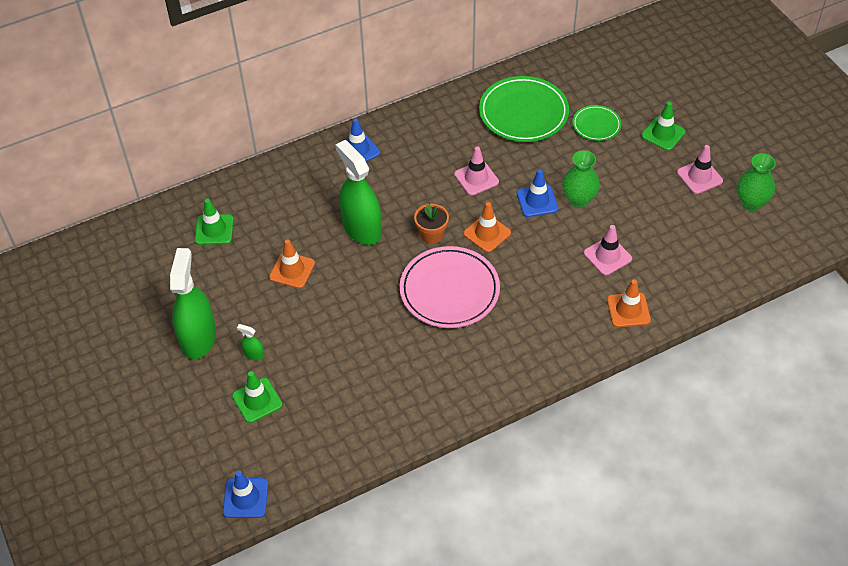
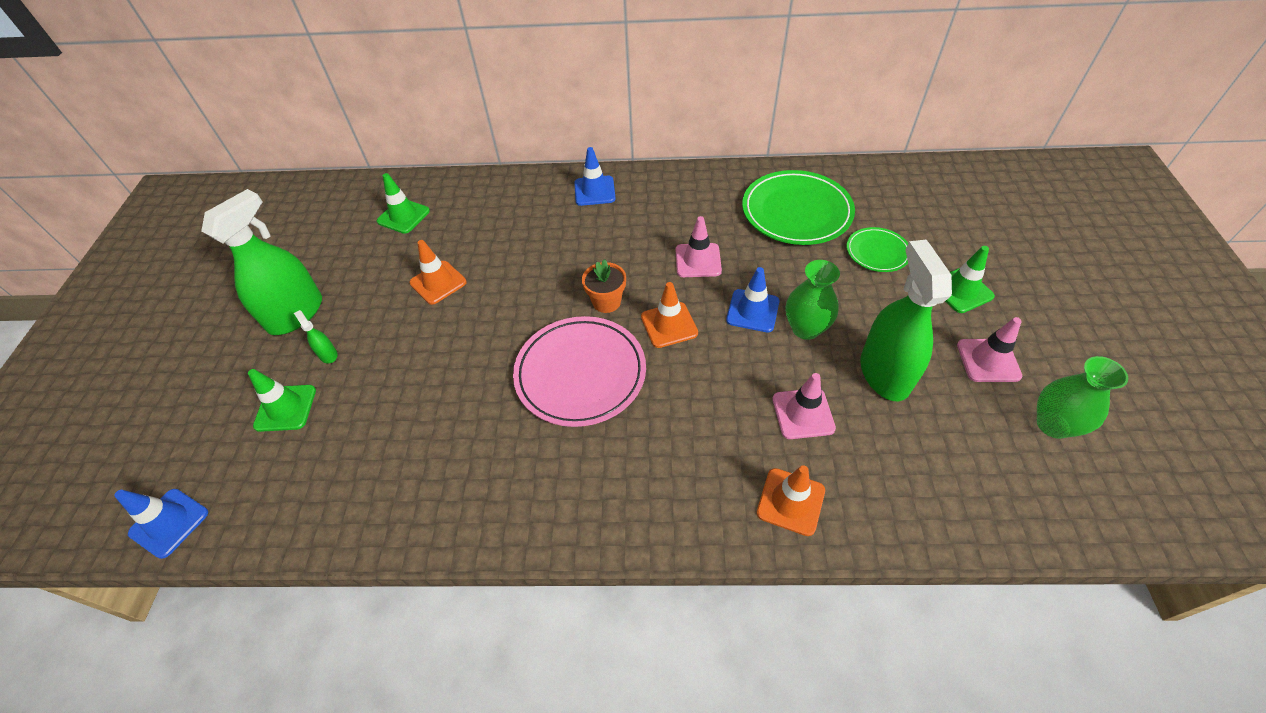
camera: 30 degrees right, 0 degrees up
green spray bottle [335,140,381,245] -> green spray bottle moved to [860,240,952,401]

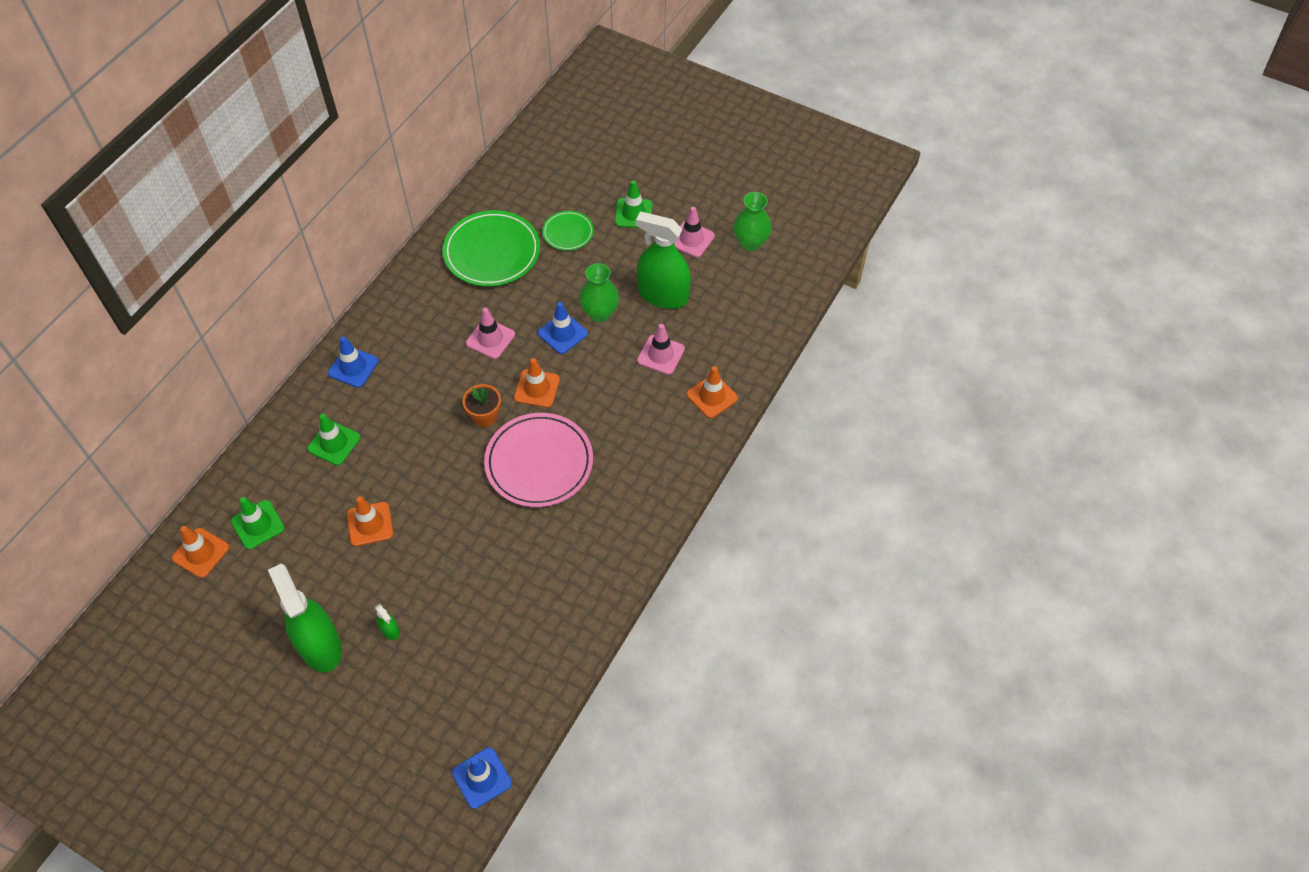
camera: 65 degrees left, 5 degrees up
green traffic cone [248,369,316,432] -> green traffic cone moved to [307,414,360,465]
green spray bottle [294,310,338,364] -> green spray bottle turned 120 degrees counterclockwise [375,604,400,640]
none -> orange traffic cone [172,526,229,578]

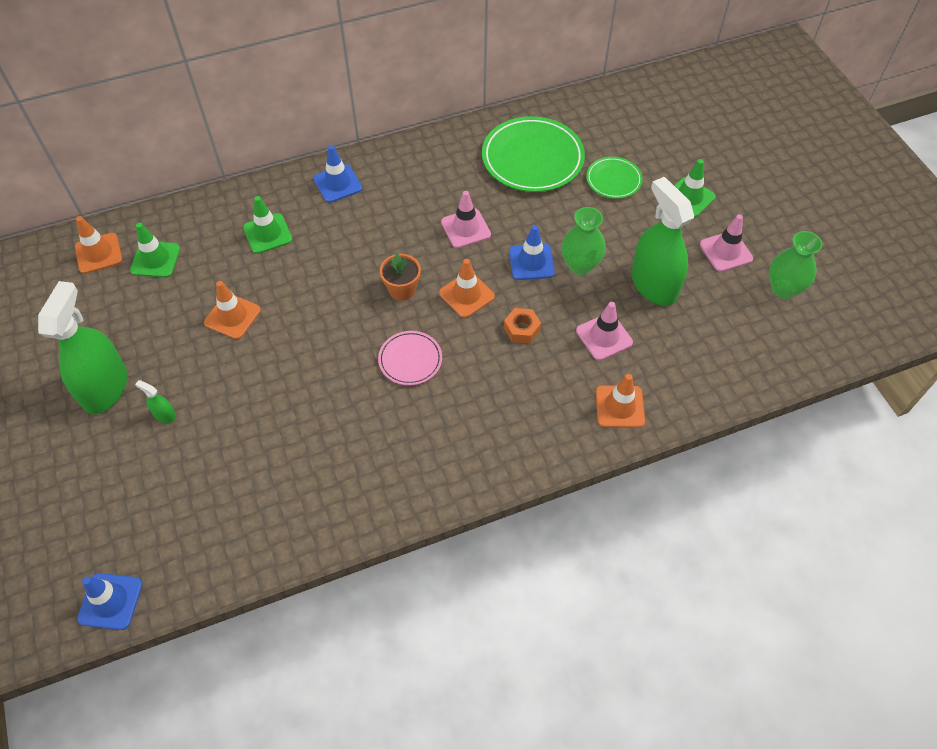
camera: 40 degrees right, 0 degrees up
green spray bottle [375,604,400,640] -> green spray bottle turned 120 degrees clockwise [135,380,176,423]
pink plate [484,413,593,507] -> pink plate [378,331,442,385], size x0.54
none -> orange nut [504,308,541,343]

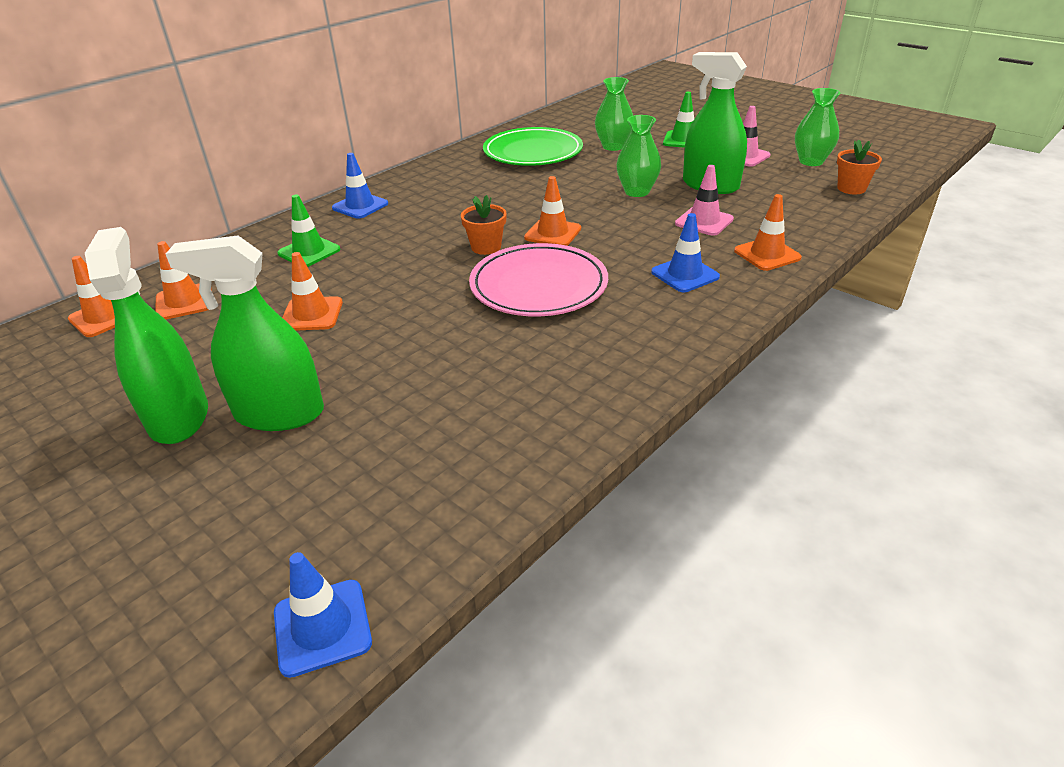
camera: 25 degrees left, 20 degrees down
green traffic cone [130,223,181,278] -> orange traffic cone [155,241,212,320]
green spray bottle [135,380,176,423] -> green spray bottle [166,236,324,431], size x2.48
pink plate [378,331,442,385] -> pink plate [469,243,608,316], size x1.86
pink traffic cone [441,191,491,248] -> none
orange nut [504,308,541,343] -> none
blue traffic cone [509,225,555,280] -> blue traffic cone moved to [651,213,720,292]
green plate [586,157,643,199] -> green vase [595,77,633,151]
none -> orange flower pot [837,140,882,194]

